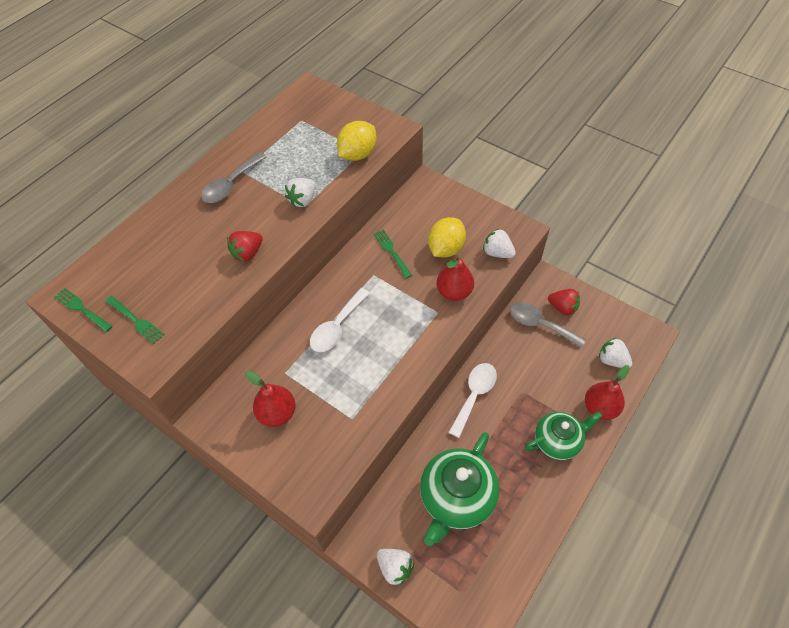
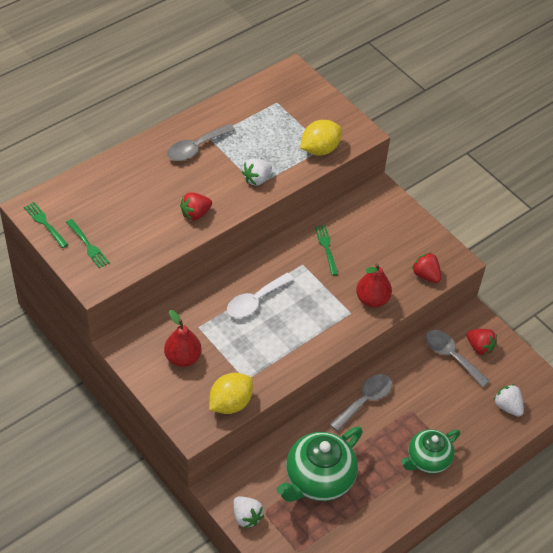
camera: 10 degrees right, 5 degrees down
yellow lemon [428,217,466,258] -> yellow lemon moved to [209,373,253,414]
white spoon [448,363,497,438] -> grey spoon [329,374,392,432]
white strawberry [483,229,516,258] -> red strawberry [412,252,441,283]
green teapot [525,411,603,460] -> green teapot turned 150 degrees clockwise [401,429,460,474]
red pear [585,365,630,420] -> none

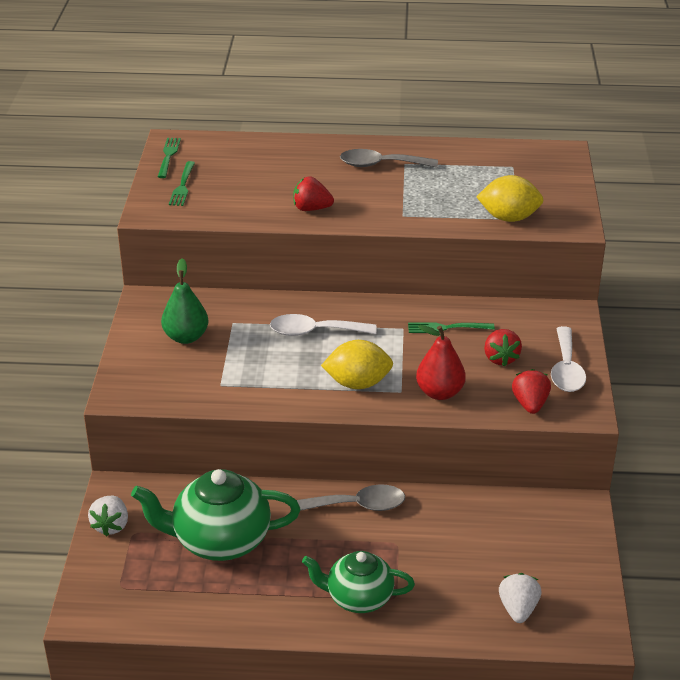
camera: 45 degrees right, 15 degrees down
red pear [164,310,202,367] -> green pear [161,258,208,344]
yellow lemon [209,373,253,414] -> yellow lemon moved to [321,340,393,389]
white strawberry [242,158,272,186] -> none
green fork [315,225,338,276] -> green fork turned 120 degrees counterclockwise [408,322,495,333]
grey spoon [425,330,490,388] -> none
red strawberry [467,329,497,356] -> red strawberry moved to [484,329,522,367]
none -> white spoon [551,326,586,392]

